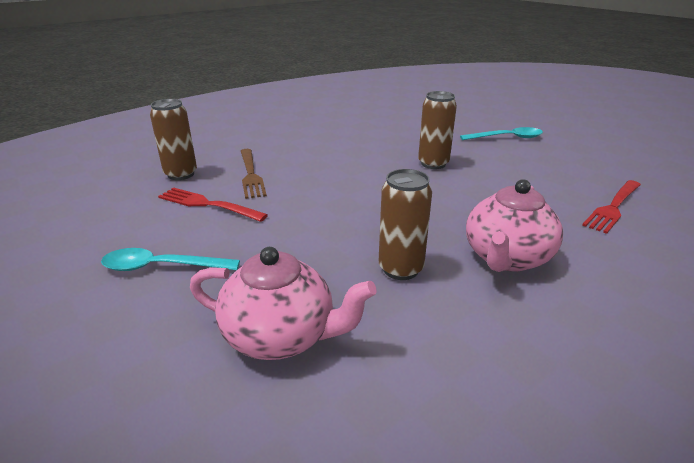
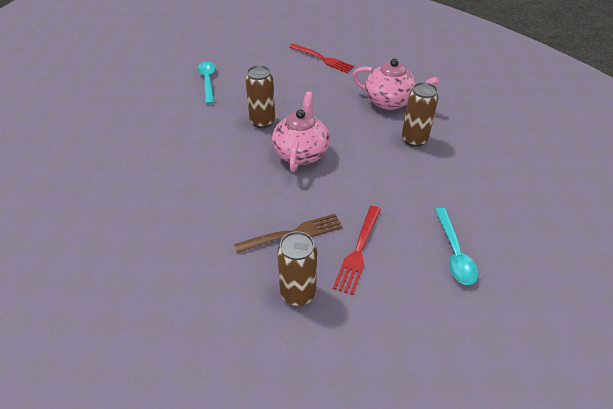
camera: 95 degrees left, 15 degrees up
pink teapot [190,247,377,360] -> pink teapot moved to [272,91,330,172]

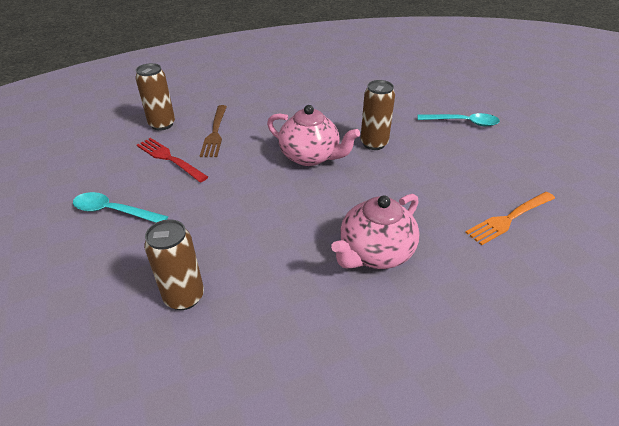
camera: 110 degrees right, 5 degrees down
red fork [289,44,354,73] -> orange fork [465,192,555,246]
brown can [402,82,439,147] -> brown can moved to [144,219,204,310]

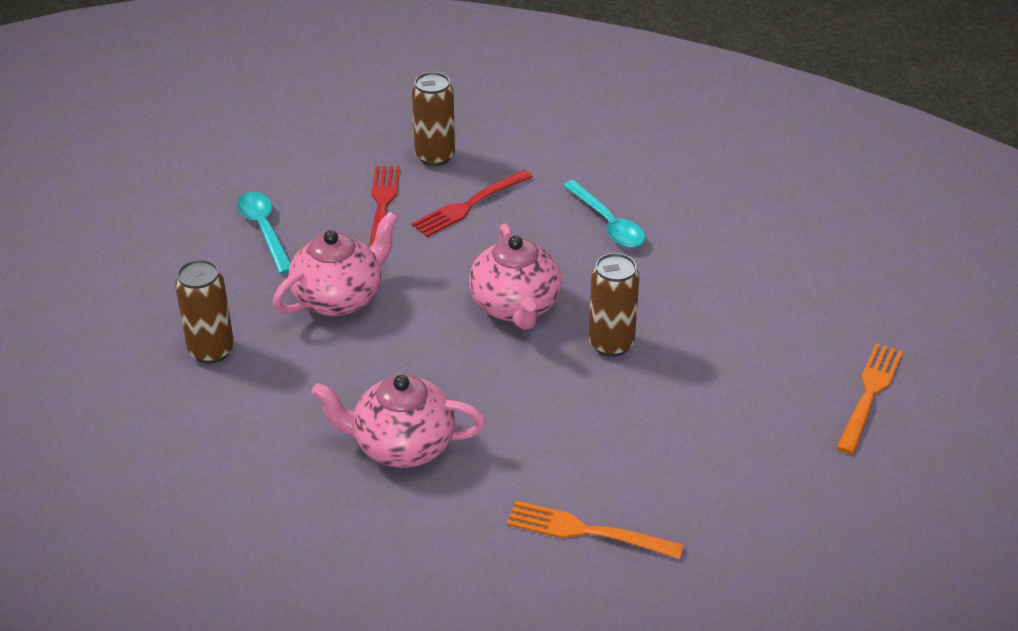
camera: 50 degrees right, 0 degrees up
brown fork [200,105,227,157] -> red fork [412,169,533,237]
turquoise spoon [417,113,500,126] -> turquoise spoon moved to [563,180,645,248]
none -> pink teapot [273,211,398,316]
none -> orange fork [836,343,903,454]

